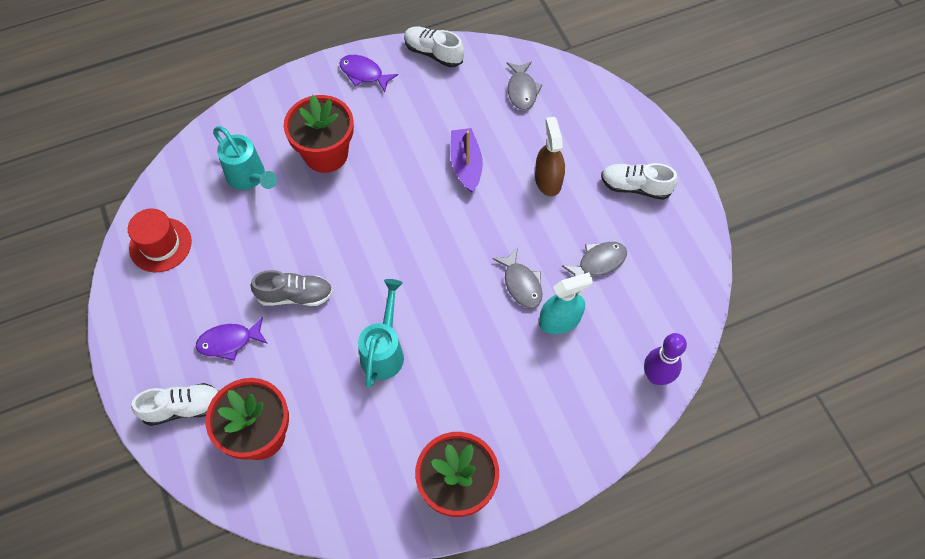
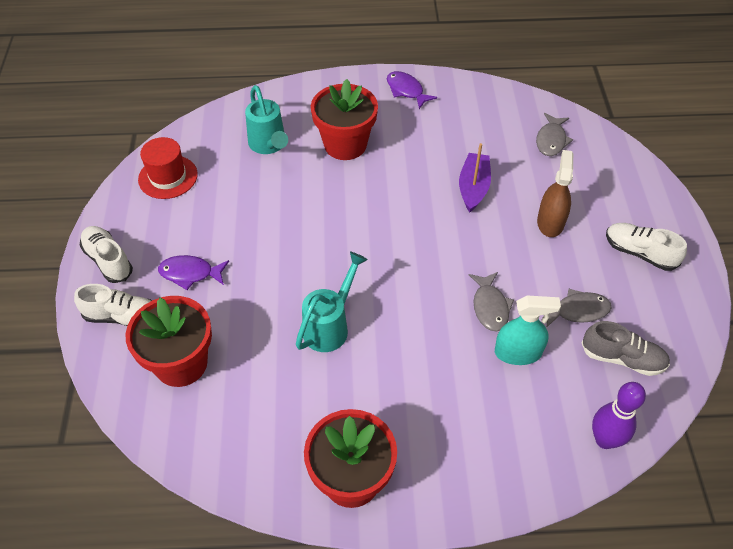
camera: 20 degrees right, 10 degrees down
grey shoe [250,270,333,306] -> grey shoe moved to [582,321,670,376]
white shoe [404,26,464,67] -> white shoe moved to [79,226,133,283]

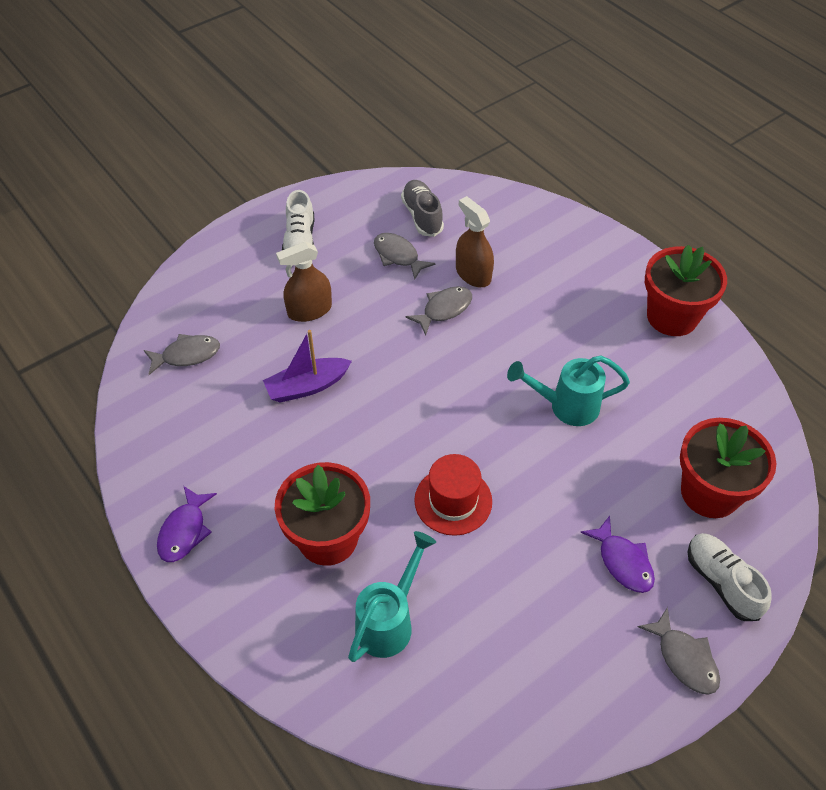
camera: 125 degrees left, 0 degrees up
white shoe [79,226,133,283] -> grey fish [638,607,720,695]
red hat [138,137,198,199] -> red hat moved to [414,454,492,536]
turquoise spray bottle [495,296,561,365] -> brown spray bottle [456,196,494,287]
purple bowling pin [592,382,646,449] -> none

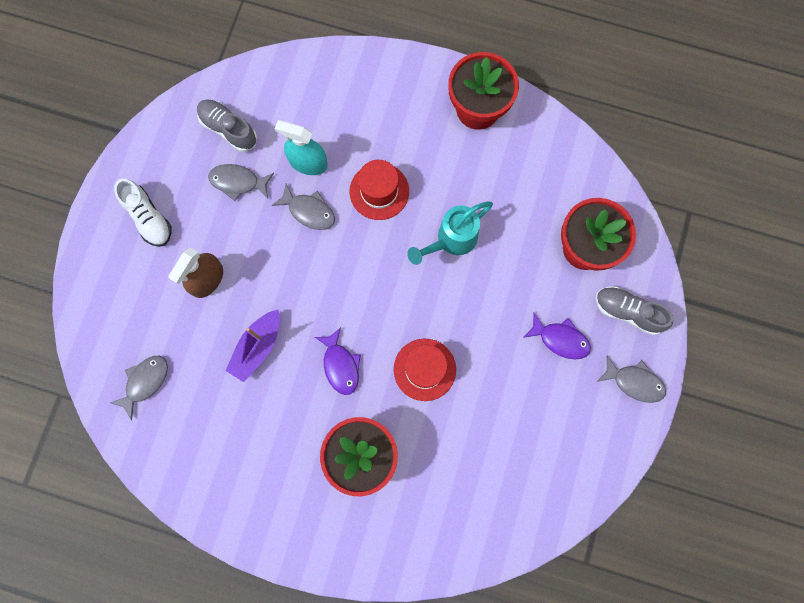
camera: 35 degrees left, 25 degrees up
purple fish [157,486,217,562] -> purple fish moved to [315,327,361,395]
turquoise watering can [348,531,436,662] -> none
grey fish [406,286,472,335] -> grey fish turned 105 degrees clockwise [272,184,335,230]
brown spray bottle [456,196,494,287] -> turquoise spray bottle [274,120,328,175]
white shoe [687,533,772,621] -> grey shoe [596,287,674,335]
none -> red hat [349,160,409,220]

